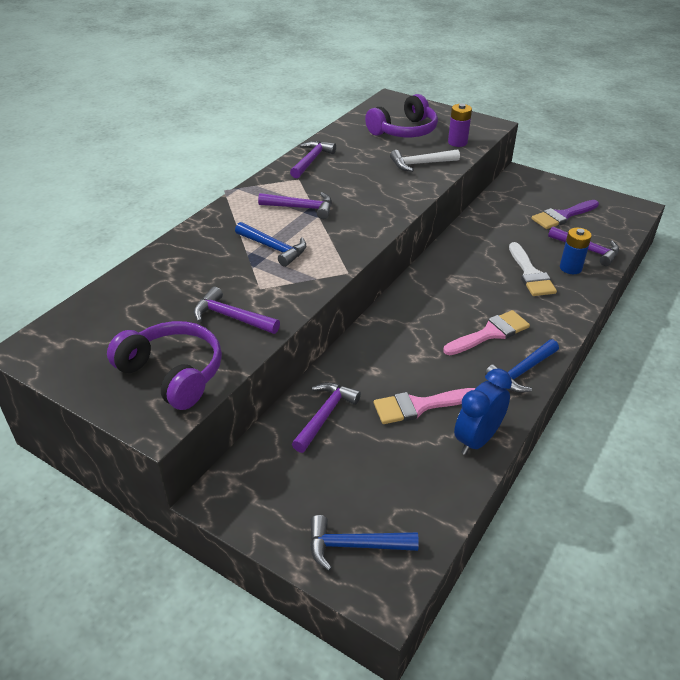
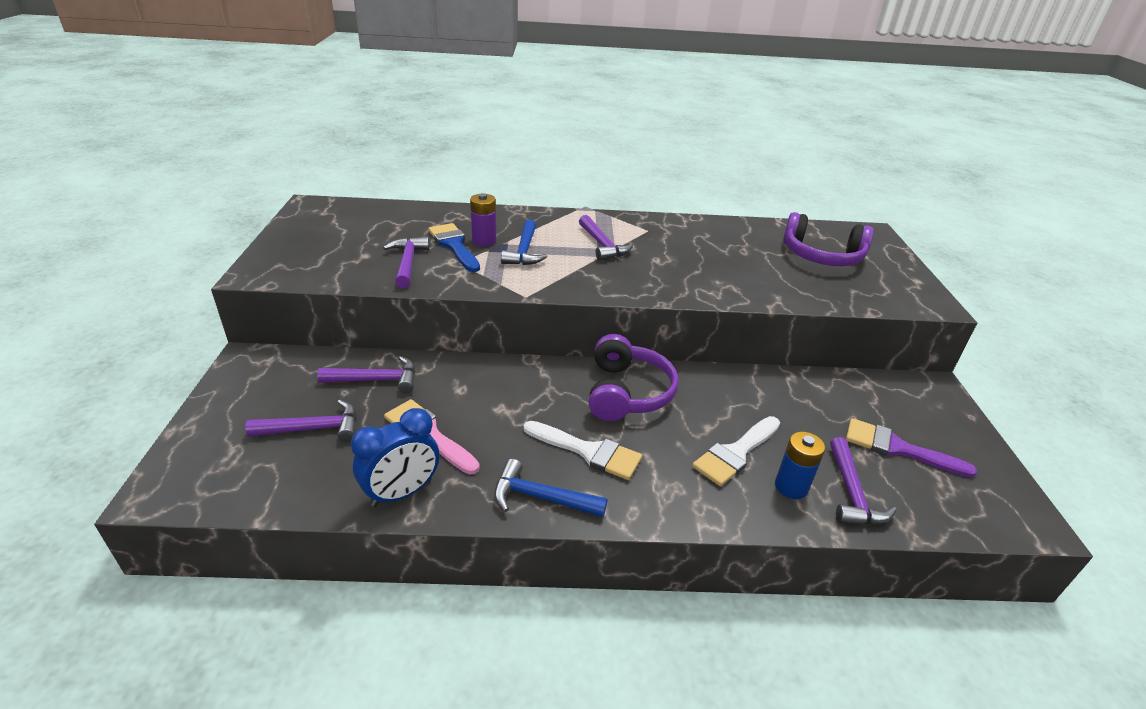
camera: 55 degrees right, 5 degrees down
purple headphones [107,321,222,410] -> purple headphones moved to [589,334,679,421]
purple hammer [290,141,336,178] -> purple hammer moved to [245,400,357,442]
blue hammer [310,515,419,571] -> none
white hammer [390,149,460,172] -> none
pink brush [443,310,530,355] -> white brush [524,421,642,480]
purple battery [448,104,472,147] -> purple battery moved to [470,193,497,246]
blue clock [454,368,512,455] -> blue clock turned 135 degrees clockwise [351,408,439,507]
none -> blue brush [428,223,480,272]

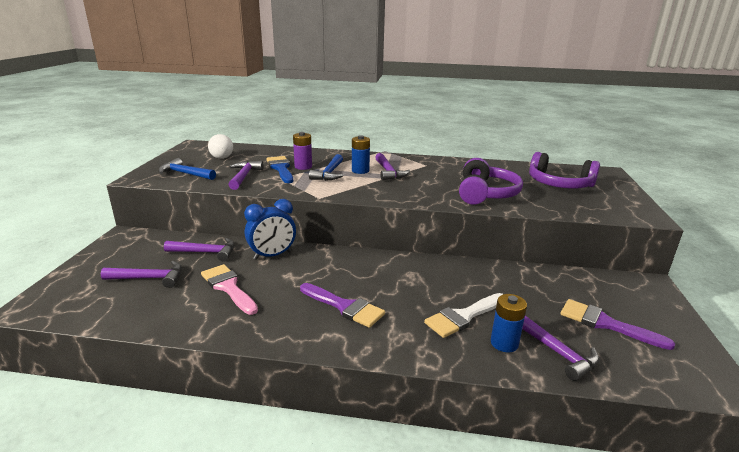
camera: 10 degrees right, 10 degrees down
blue clock [351,408,439,507] -> blue clock moved to [244,199,296,260]
blue hammer [494,459,608,517] -> blue hammer moved to [159,158,216,180]
white brush [524,421,642,480] -> purple brush [300,283,385,328]
purple headphones [589,334,679,421] -> purple headphones moved to [459,158,523,205]
purple hammer [830,437,897,525] -> purple hammer turned 45 degrees counterclockwise [522,316,600,381]
none -> white ball [208,134,233,159]
none -> blue battery [352,135,370,174]

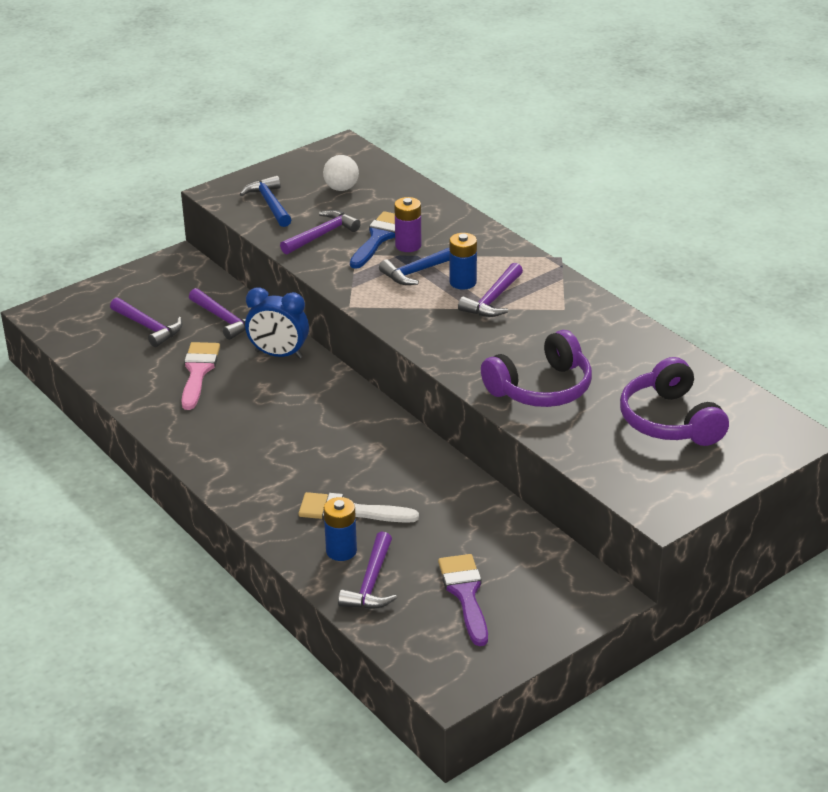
camera: 45 degrees right, 10 degrees up
purple brush [300,283,385,328] -> none

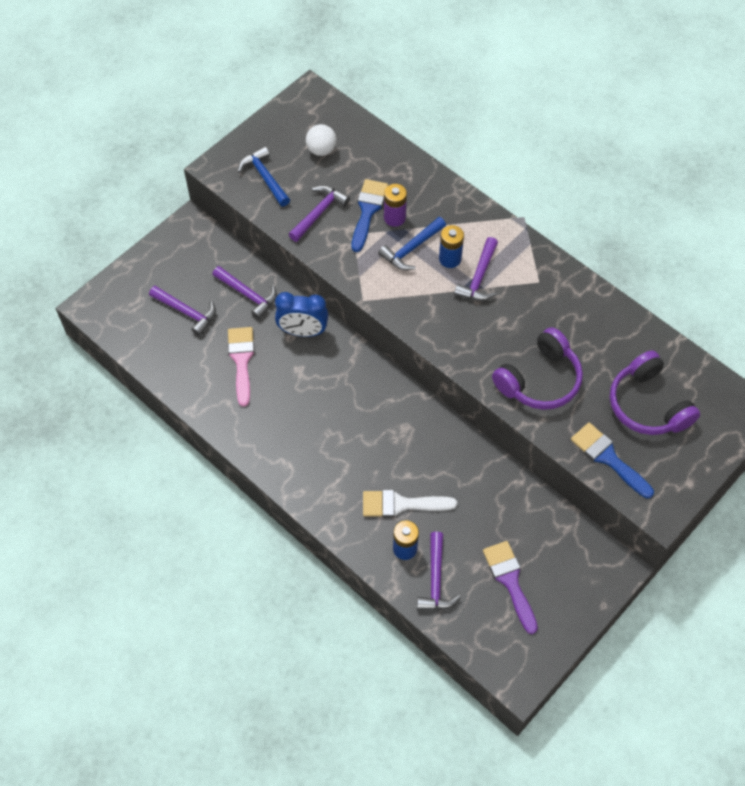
camera: 10 degrees left, 25 degrees up
none -> blue brush [571,422,654,498]

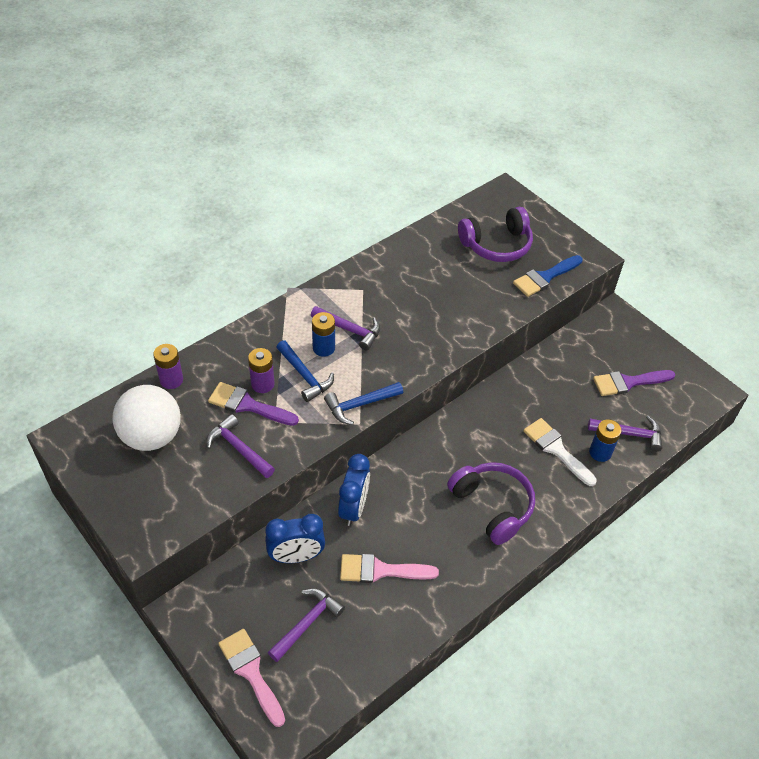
camera: 85 degrees left, 10 degrees down
purple hammer [213,266,277,319] -> blue clock [265,514,325,563]
blue hammer [238,146,290,206] -> blue hammer moved to [324,382,403,425]
white ball [306,124,337,156] -> white ball [112,385,181,451], size x1.85
blue brush [352,179,388,252] -> purple brush [208,382,299,426]
white brush [363,490,457,517] -> white brush turned 135 degrees clockwise [523,418,597,486]
purple headphones [492,327,583,410] -> purple headphones moved to [447,462,535,545]
none -> purple battery [153,344,183,389]
none -> pink brush [218,629,285,727]

